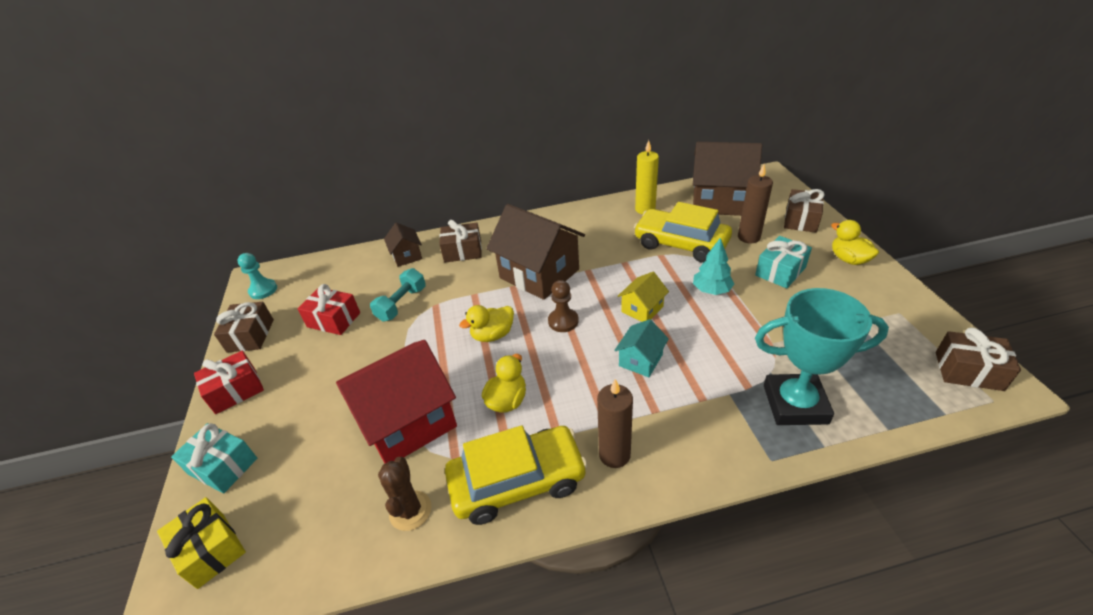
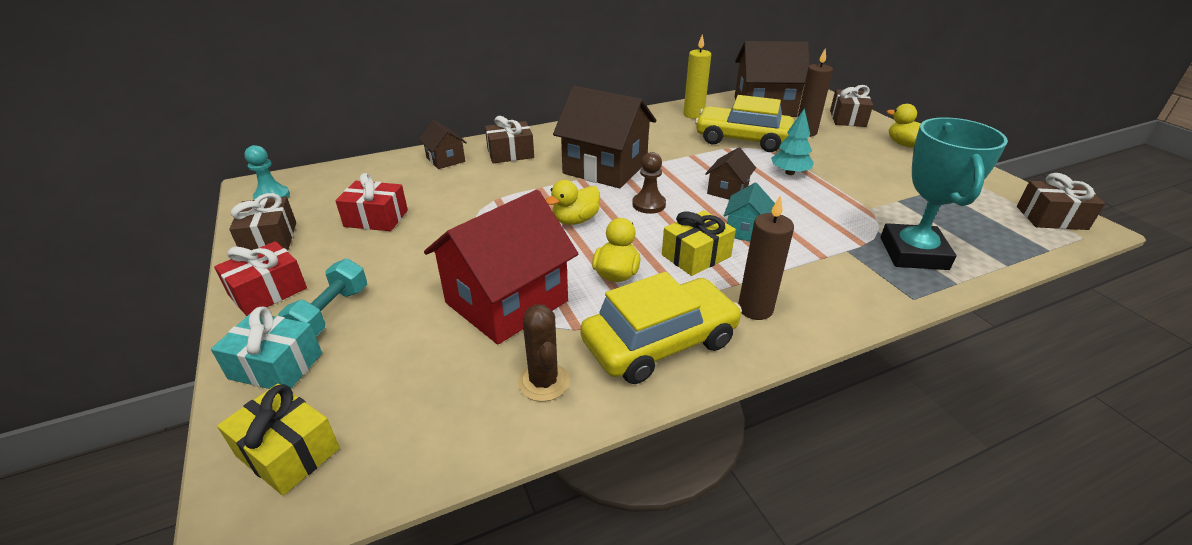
camera: 15 degrees left, 5 degrees down
turquoise dumbbell [370,268,426,322] -> turquoise dumbbell moved to [278,259,367,336]
yellow house [618,272,669,322] -> brown house [705,147,756,200]
turquoise gift [755,236,812,288] -> none
turquoise trophy [755,288,889,425] -> turquoise trophy turned 75 degrees counterclockwise [881,117,1008,270]
none -> yellow gift [662,210,736,276]

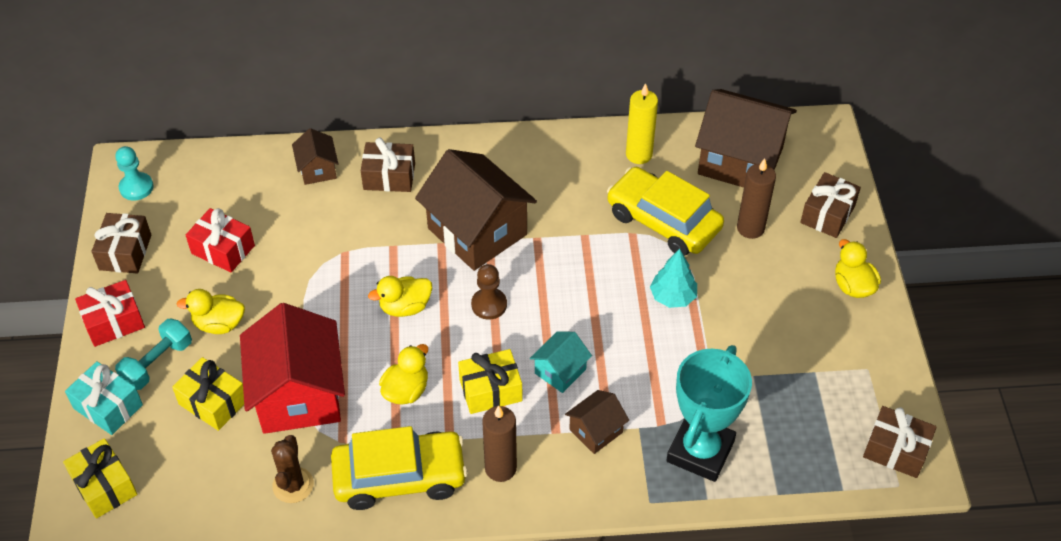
camera: 20 degrees right, 15 degrees up
red house [424,190,578,344] -> red house turned 75 degrees counterclockwise [240,303,345,434]
brown house [705,147,756,200] -> brown house moved to [565,390,629,454]
none -> yellow gift [172,357,244,431]
none -> yellow duck [177,289,245,334]

